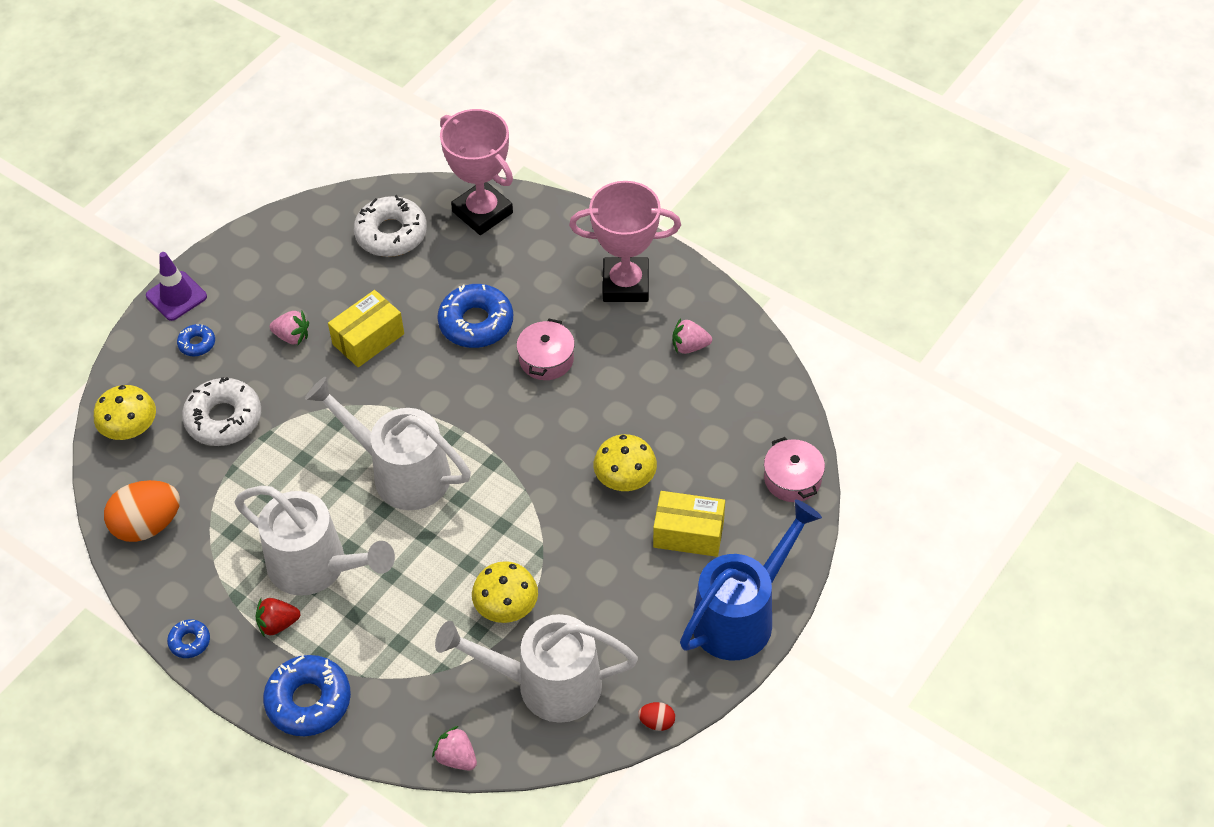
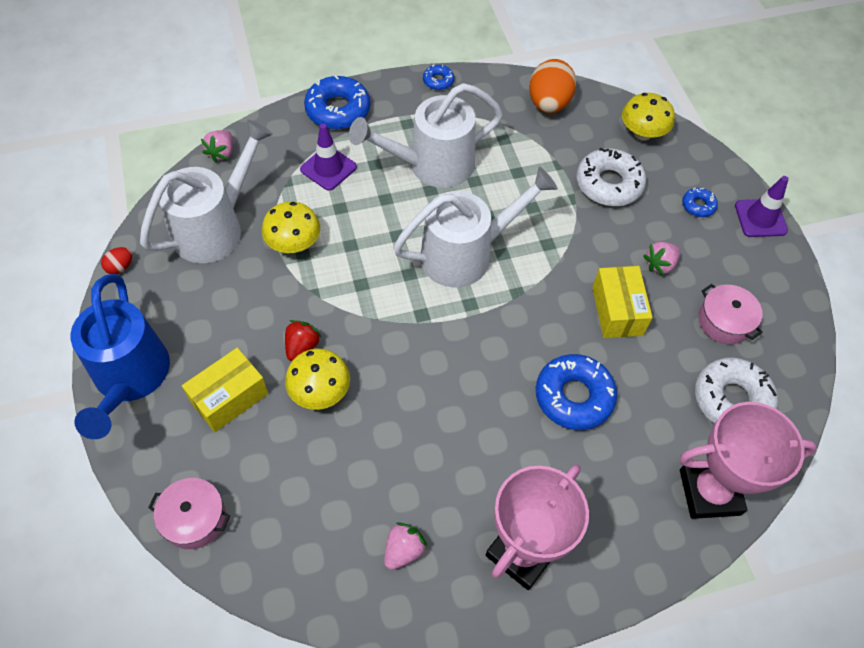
camera: 125 degrees right, 5 degrees up
red strawberry [256,598,300,637] -> red strawberry moved to [285,320,321,361]
pink strawberry [432,726,477,770] -> pink strawberry turned 120 degrees clockwise [201,130,233,162]
pink pot [517,319,575,380] -> pink pot moved to [698,284,763,344]
none -> purple traffic cone [300,124,357,191]

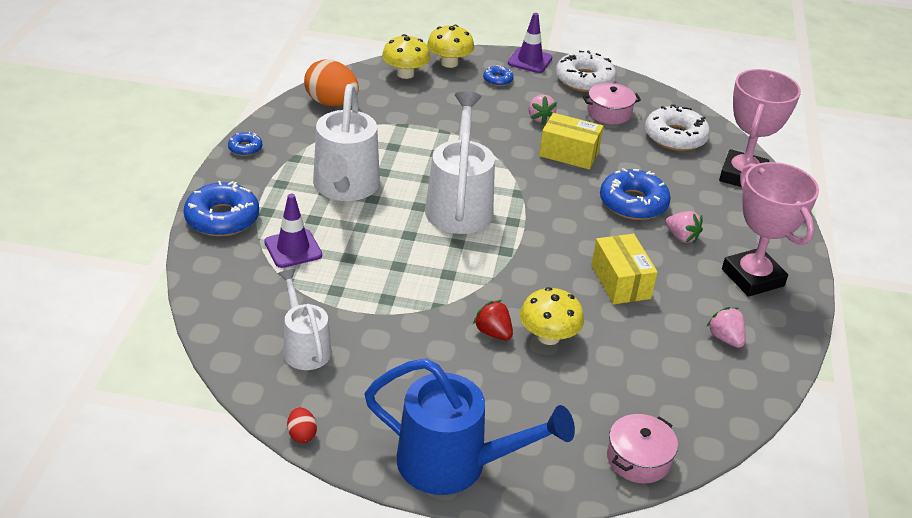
camera: 65 degrees left, 20 degrees down
white watering can [140,120,273,263] -> white watering can [278,269,331,370], size x0.60
yellow box [182,348,269,432] -> yellow box moved to [591,234,658,304]
pink strawberry [201,130,233,162] -> pink strawberry moved to [665,211,703,243]
yellow mushroom [262,202,320,253] -> yellow mushroom moved to [427,25,474,68]
white donut [577,148,646,206] -> white donut moved to [556,50,617,93]

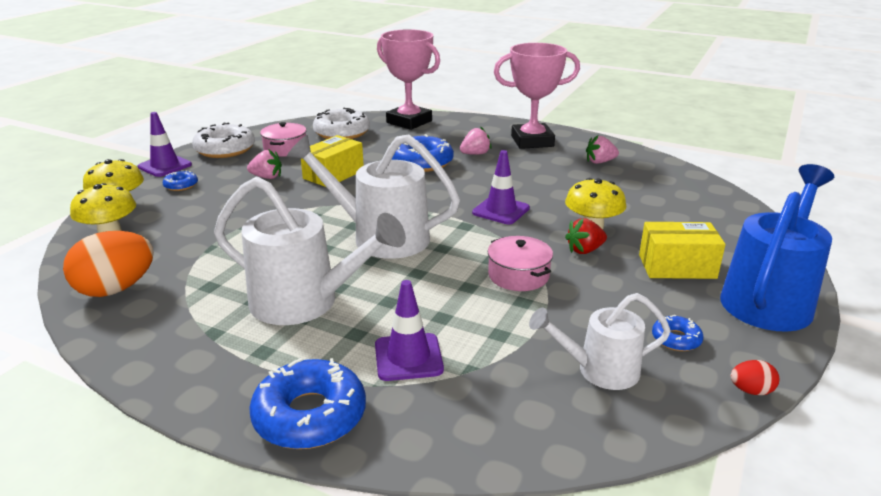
camera: 70 degrees left, 10 degrees down
blue donut [228,132,262,156] -> blue donut moved to [652,315,703,351]
yellow box [591,234,658,304] -> yellow box moved to [639,222,726,279]
pink pot [607,414,678,484] -> pink pot moved to [488,236,553,291]
none -> purple traffic cone [472,150,530,224]

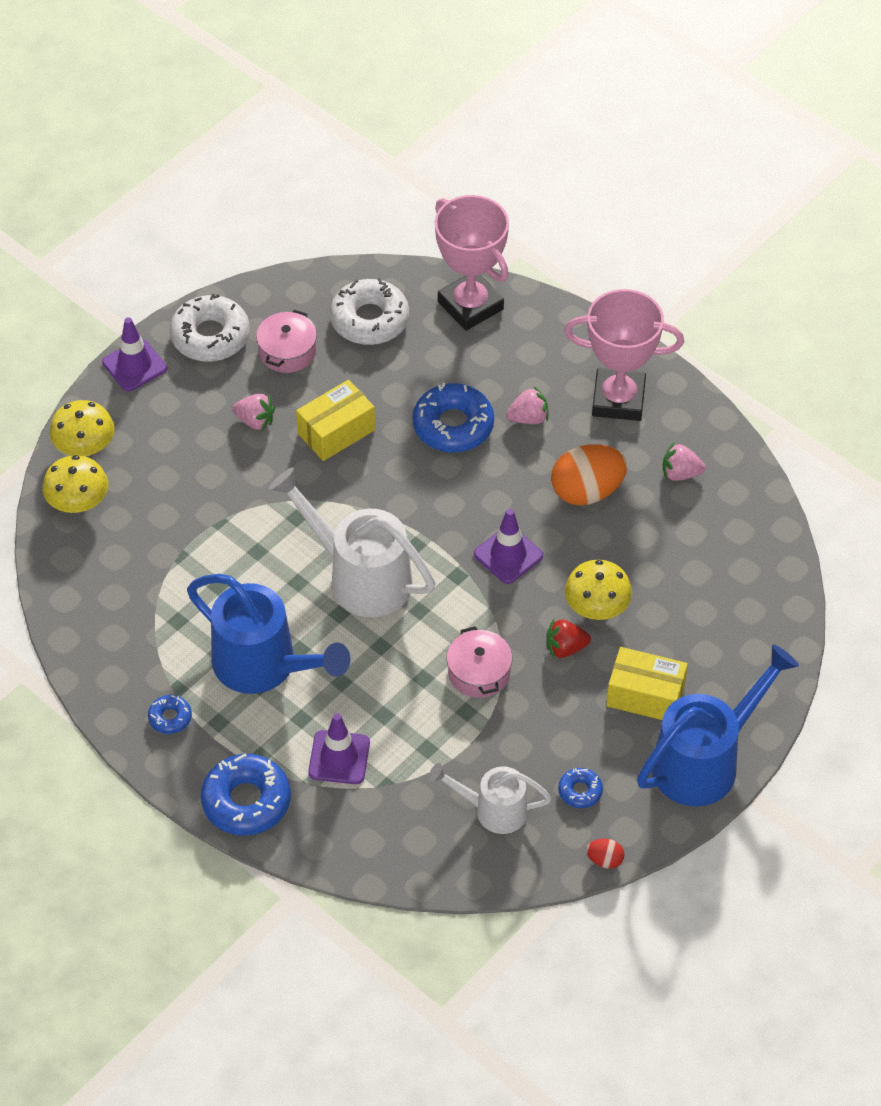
camera: 15 degrees right, 25 degrees up
orange egg [63,231,154,297] -> orange egg moved to [551,444,628,506]
blue donut [163,170,198,191] -> blue donut moved to [148,695,192,734]
white watering can [214,176,406,325] -> blue watering can [187,574,350,694]

